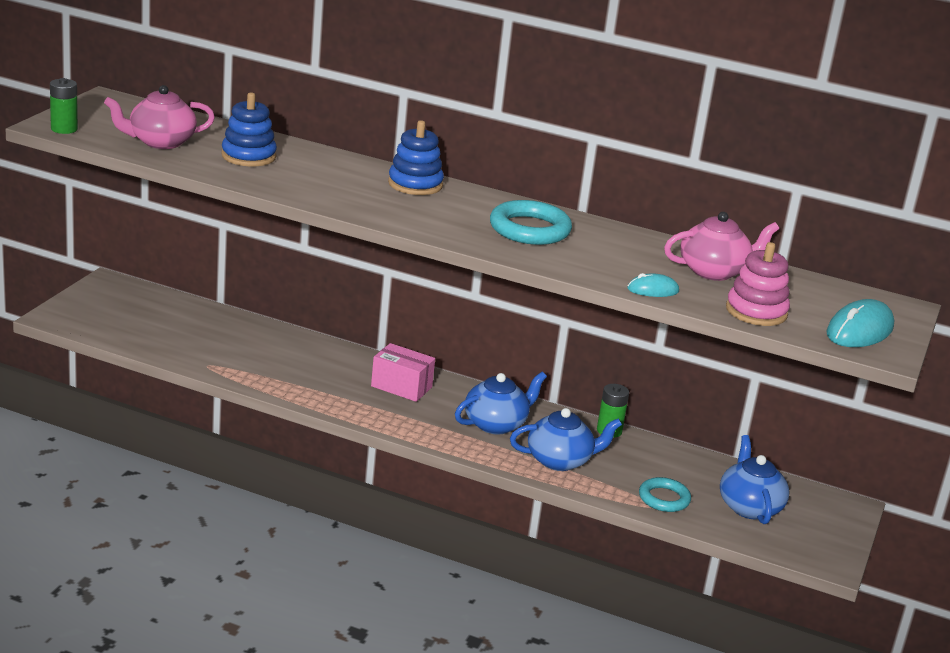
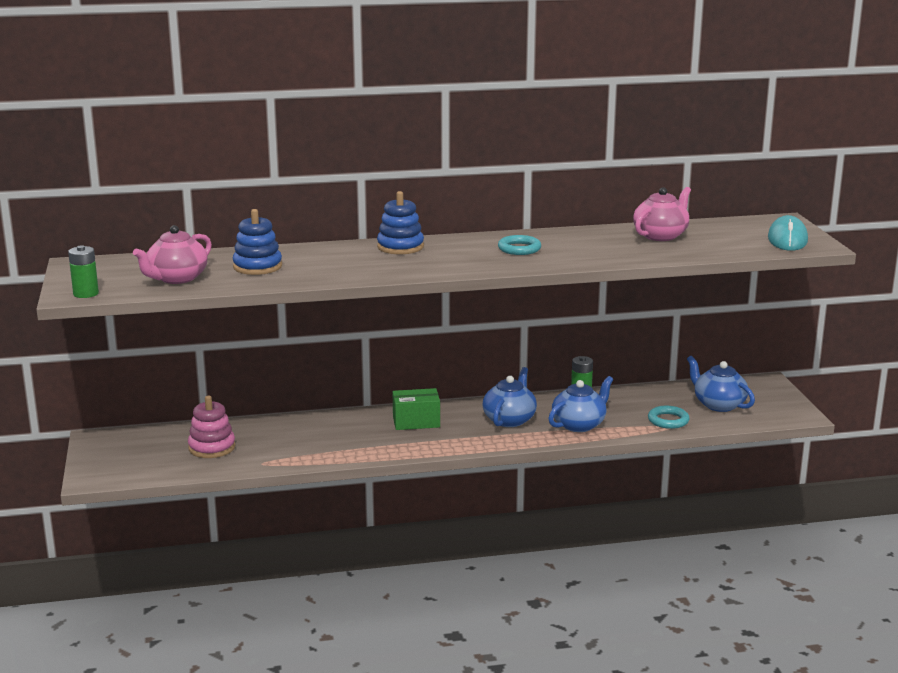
camera: 30 degrees left, 5 degrees down
pink box [371,343,435,402] -> green box [392,388,440,430]
turquoise ring [490,200,572,245] -> turquoise ring [498,235,541,255], size x0.64
turquoise mouse [627,273,679,297] -> none
pink stacking toy [726,242,790,326] -> pink stacking toy moved to [188,395,235,458]

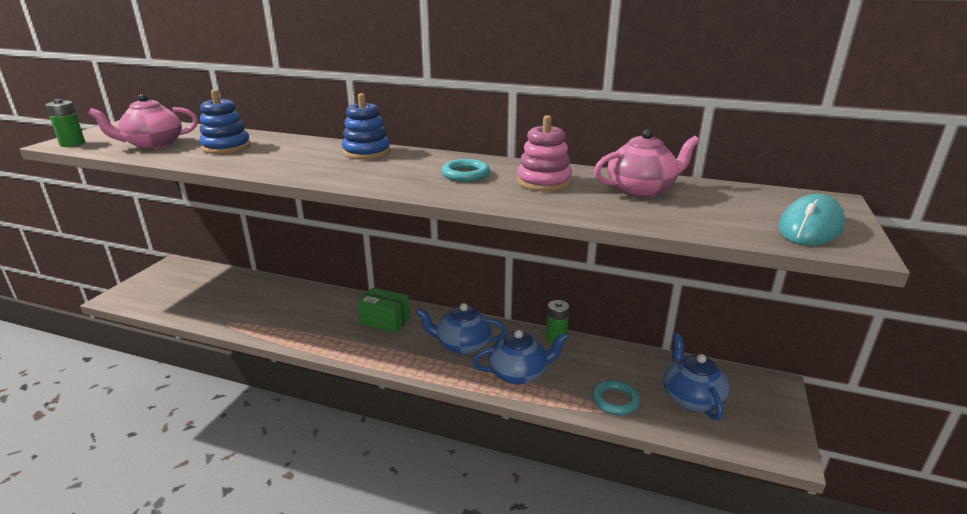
camera: 30 degrees right, 5 degrees up
pink stacking toy [188,395,235,458] -> pink stacking toy moved to [517,115,572,192]
blue teapot [483,367,537,427] -> blue teapot turned 135 degrees counterclockwise [416,303,507,355]

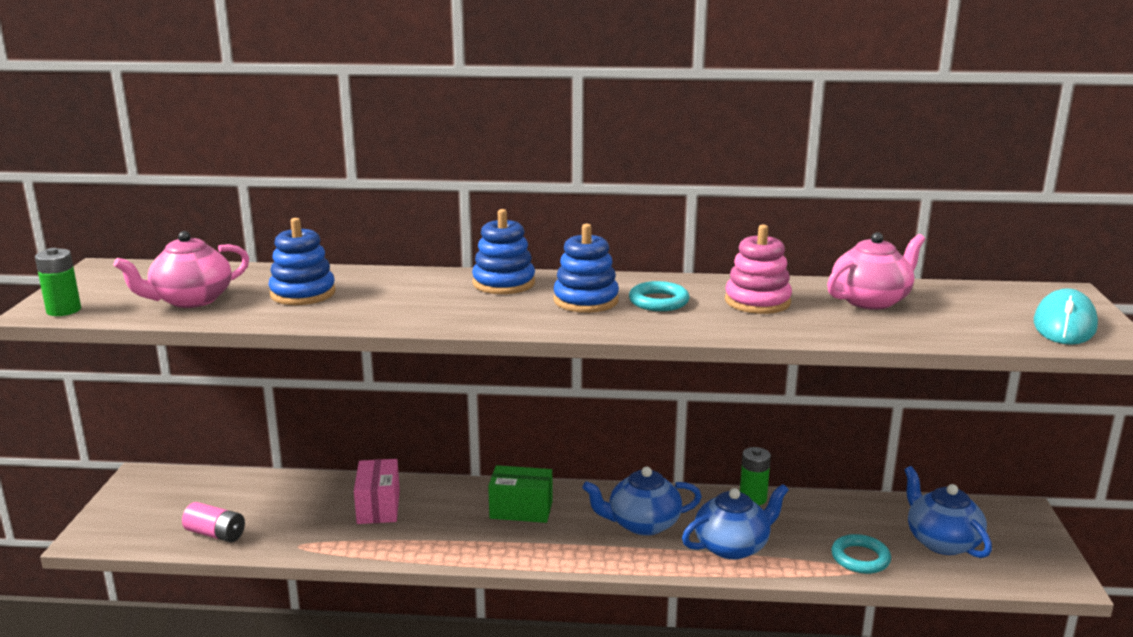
camera: 15 degrees left, 5 degrees down
none -> pink battery [182,502,245,542]
none -> pink box [354,459,400,524]
none -> blue stacking toy [553,224,619,313]

